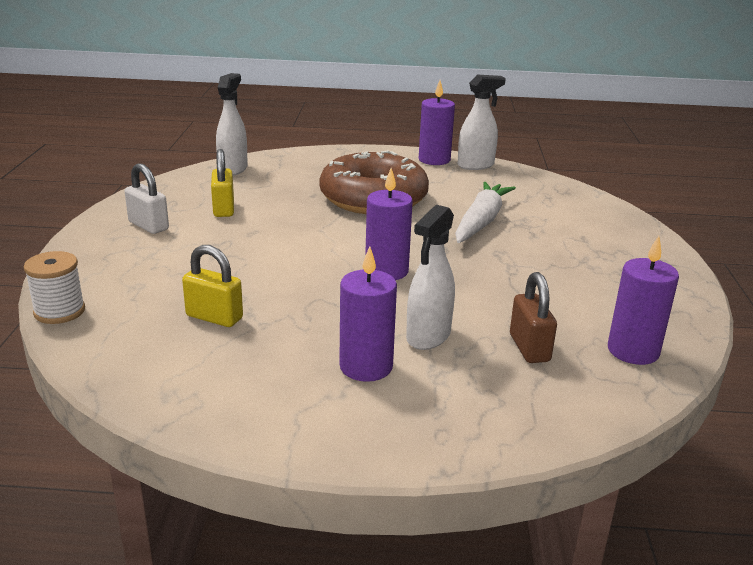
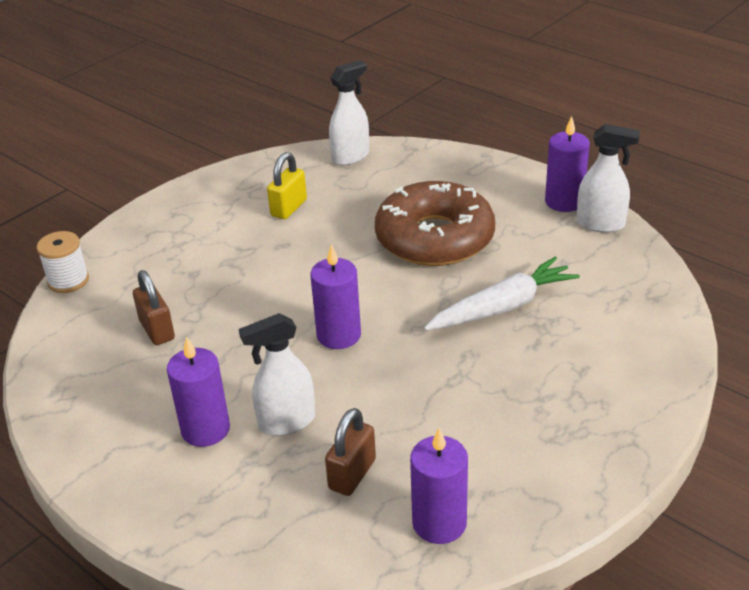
camera: 40 degrees right, 10 degrees up
white padlock [125,163,169,234] -> none
yellow padlock [182,245,243,327] -> brown padlock [133,270,175,345]

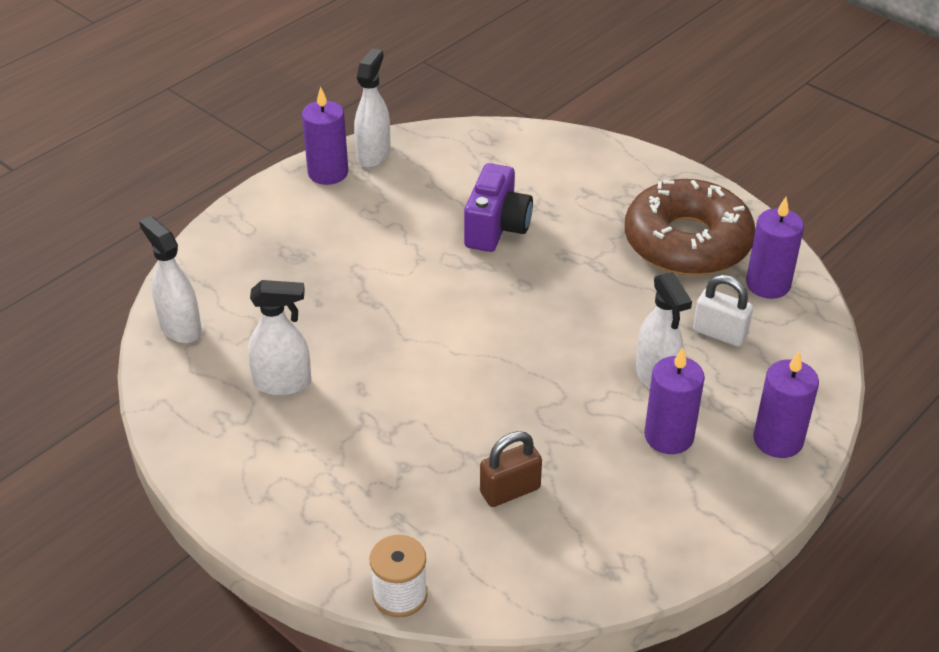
camera: 90 degrees left, 5 degrees up
yellow padlock [267,152,307,219] -> white spray bottle [248,280,311,396]
purple candle [310,244,361,349] -> purple candle moved to [753,351,819,458]
brown padlock [325,408,376,496] -> white padlock [693,275,753,347]
brown donut [375,181,495,266] -> brown donut moved to [625,179,755,276]
white carrot [424,257,580,331] -> purple camera [464,163,533,252]

